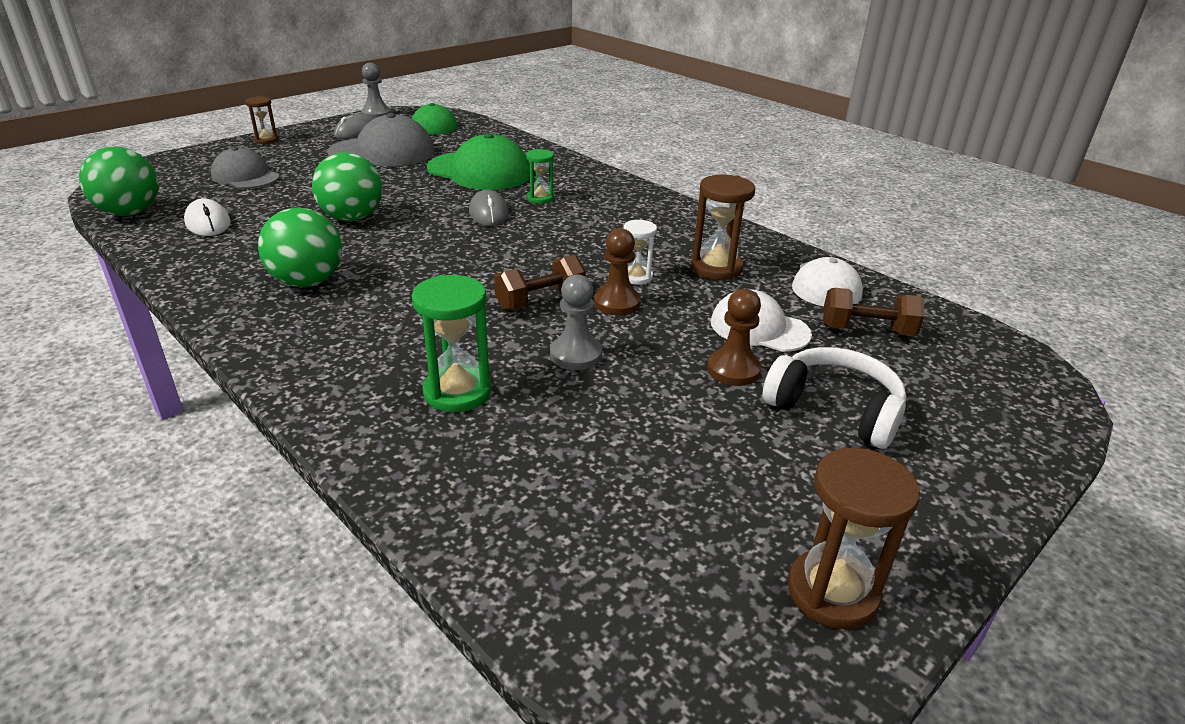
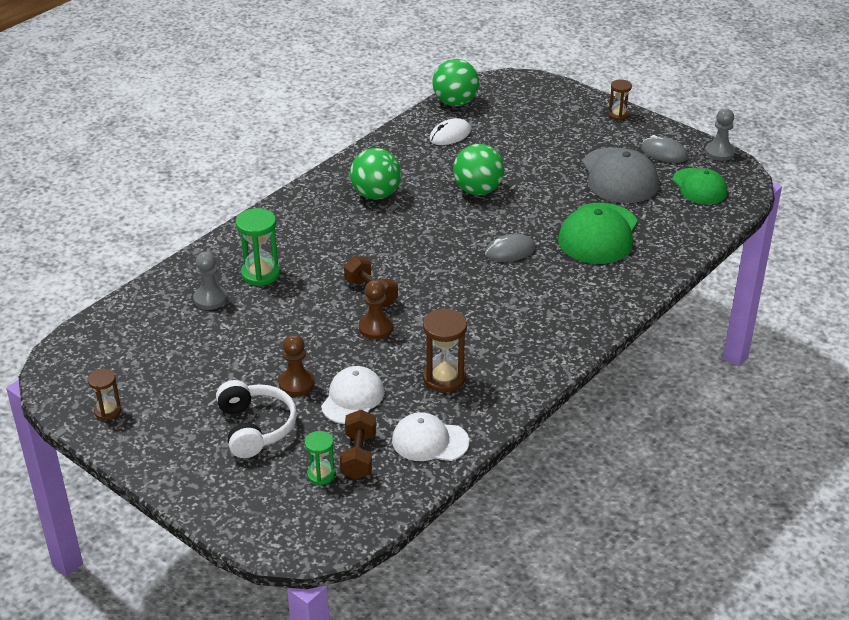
camera: 85 degrees right, 5 degrees up
grey cap [211,147,280,189] -> none
green hourglass [526,149,554,204] -> green hourglass moved to [305,431,335,485]
grey pawn [550,274,602,370] -> grey pawn moved to [193,252,227,310]
white hourglass [623,219,657,285] -> none
white headphones [762,347,906,449] -> white headphones turned 45 degrees counterclockwise [216,380,297,458]
brown hourglass [788,447,920,629] -> brown hourglass [87,369,121,421], size x0.61

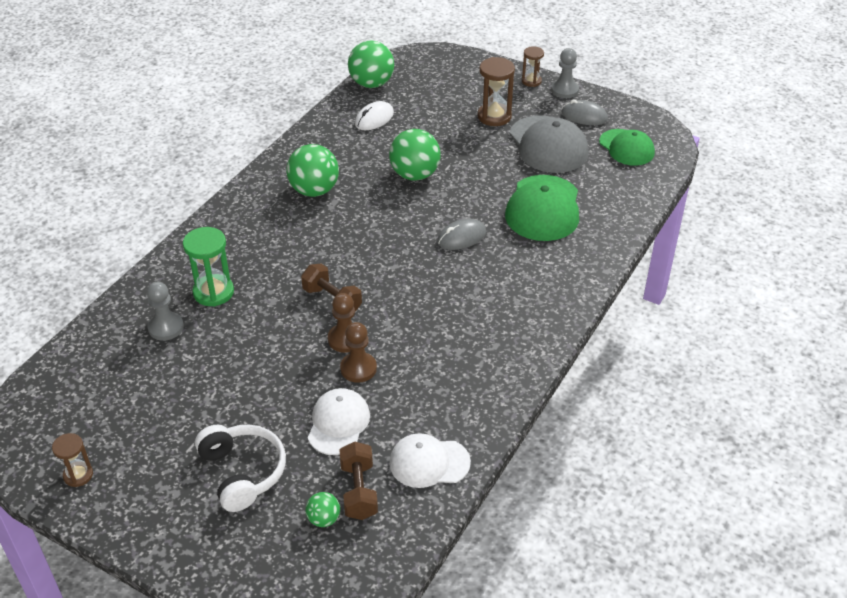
camera: 10 degrees left, 5 degrees up
brown pawn [279,335,315,396] -> brown pawn moved to [340,322,377,383]
green hourglass [305,431,335,485] -> green ball [305,492,340,527]
brown hourglass [423,308,467,393] -> brown hourglass moved to [478,57,515,126]
grey pawn [705,109,735,161] -> grey pawn moved to [551,48,579,98]

